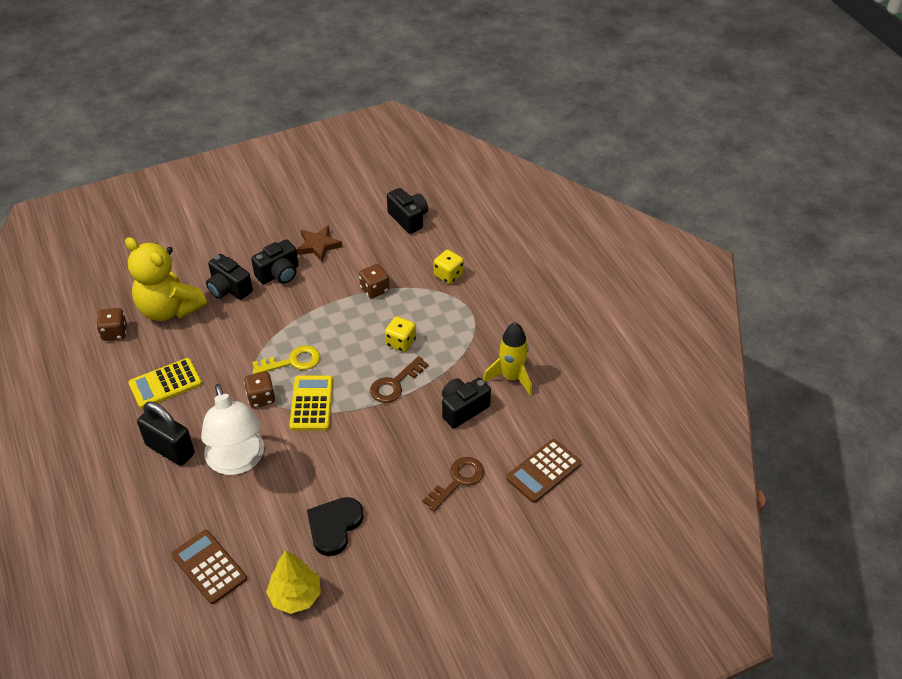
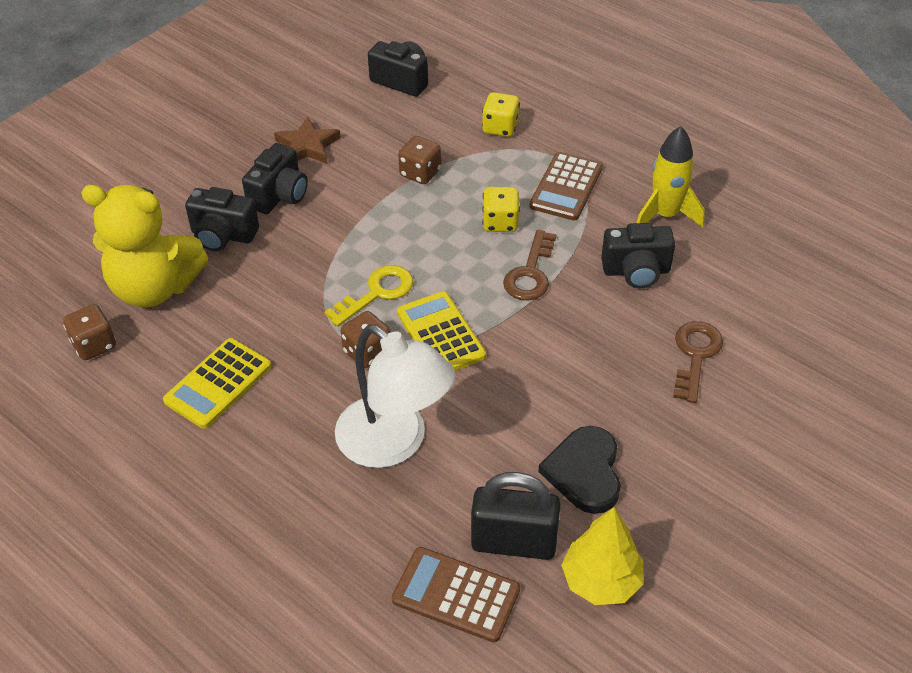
camera: 25 degrees left, 0 degrees up
black padlock [137,402,195,466] -> black padlock moved to [471,472,561,560]
black camera [442,378,491,428] -> black camera turned 120 degrees counterclockwise [601,223,675,288]
brown calculator [506,439,581,503] -> brown calculator moved to [529,152,603,221]

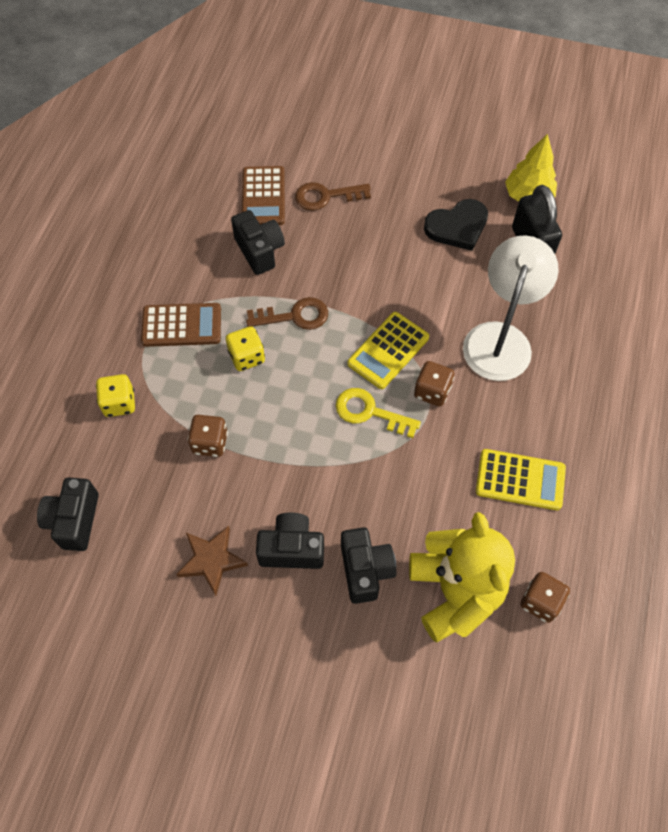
camera: 115 degrees left, 15 degrees up
brown calculator [392,547,520,642] -> brown calculator moved to [242,166,285,225]
yellow rocket [637,126,705,228] -> none

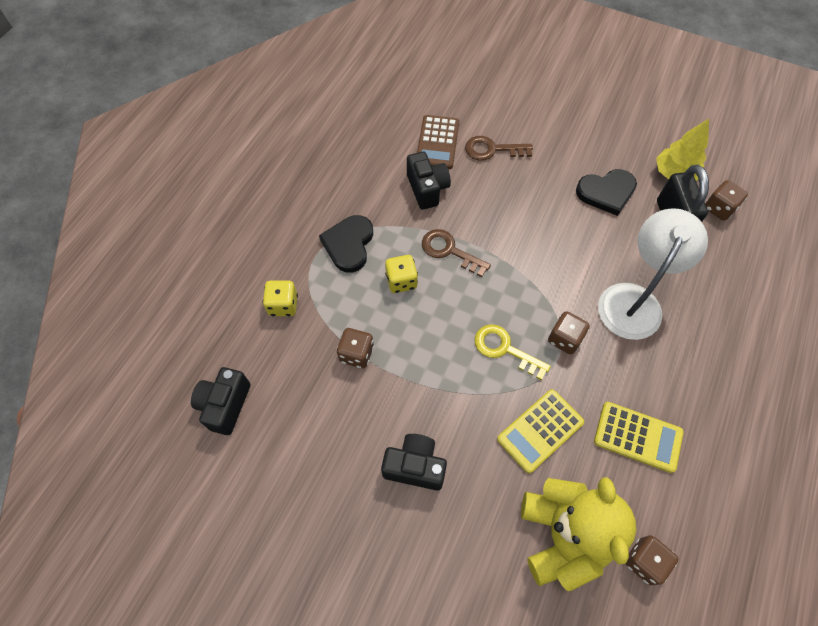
camera: 10 degrees right, 0 degrees up
brown calculator [141,303,221,347] -> black heart [319,215,373,273]
brown star [176,526,248,596] -> none
brown key [246,297,328,330] -> brown key turned 150 degrees counterclockwise [422,229,491,277]
black camera [341,527,396,604] -> none
yellow calculator [347,312,429,389] -> yellow calculator moved to [497,389,584,473]
none -> brown dice [705,180,748,221]

